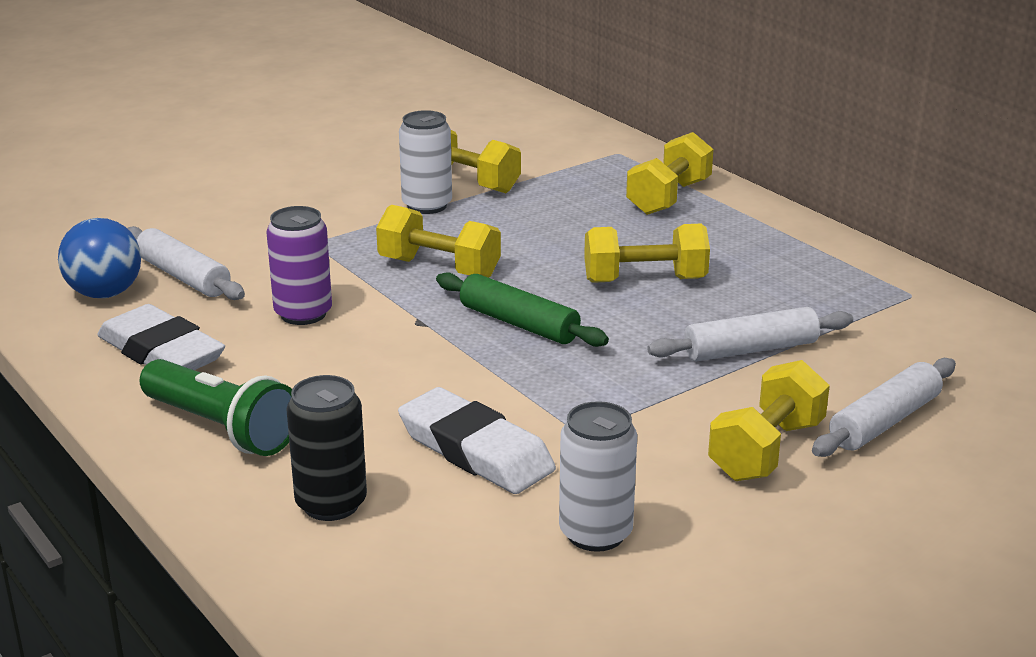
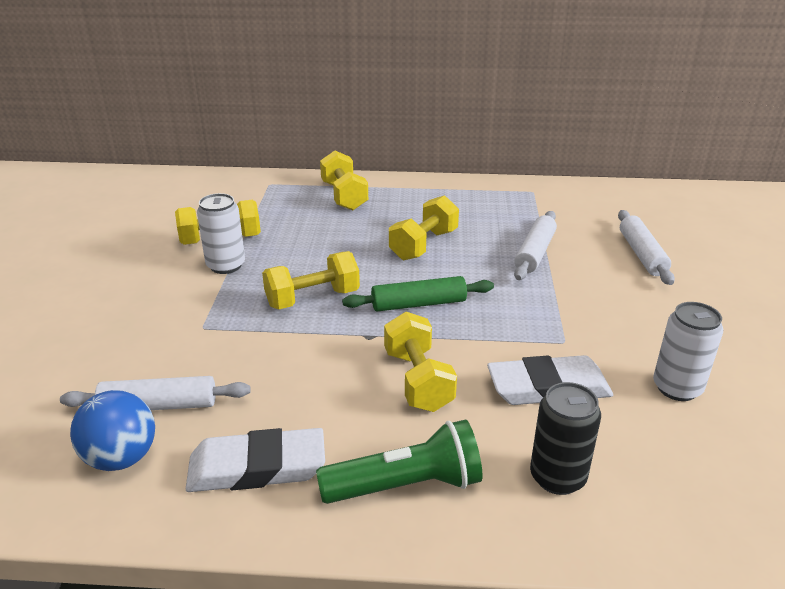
camera: 50 degrees left, 5 degrees up
purple can [266,206,332,325] -> none
yellow dumbbell [708,360,830,481] -> yellow dumbbell moved to [384,312,457,412]

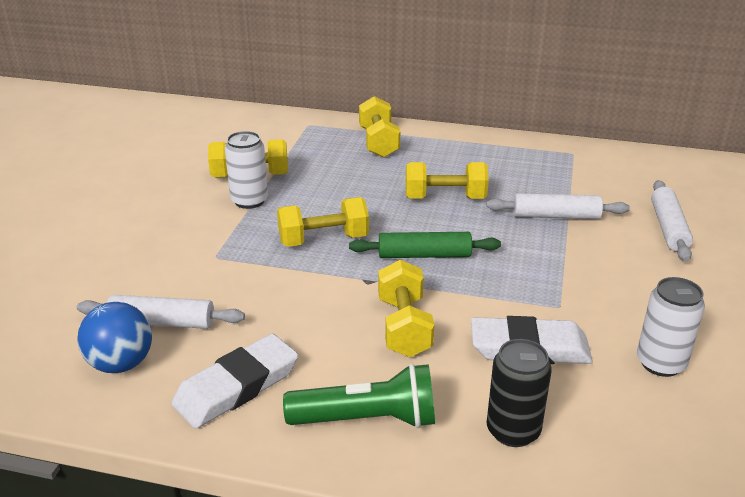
camera: 10 degrees right, 0 degrees up
white eraser [186,428,325,492] -> white eraser turned 45 degrees counterclockwise [172,334,298,428]
yellow dumbbell [389,195,459,260] -> yellow dumbbell turned 45 degrees clockwise [406,162,489,199]
white rolling pin [514,211,557,280] -> white rolling pin turned 60 degrees clockwise [486,193,630,219]

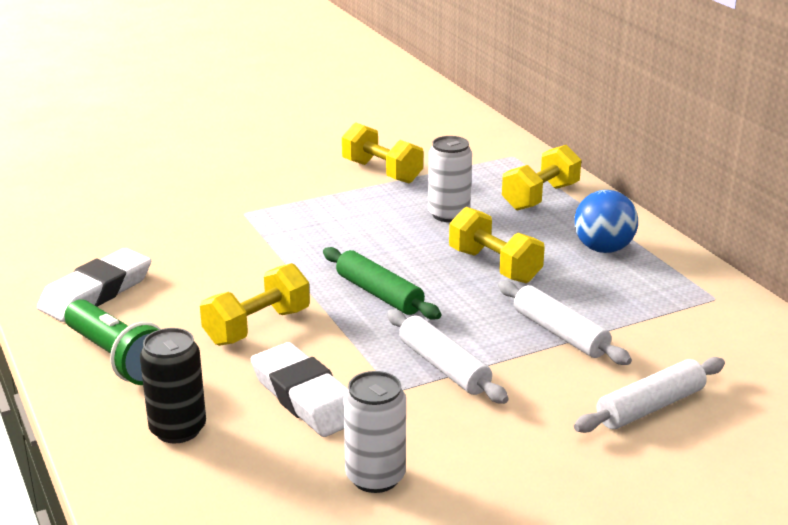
camera: 50 degrees right, 5 degrees down
white rolling pin [77,295,245,329] -> white rolling pin moved to [387,309,509,404]
blue ball [77,302,152,373] -> blue ball moved to [574,190,638,253]
white eraser [172,334,298,428] -> white eraser turned 60 degrees counterclockwise [37,248,151,322]
white can [225,131,268,209] -> white can moved to [428,136,472,222]
yellow dumbbell [277,197,369,247] -> none

